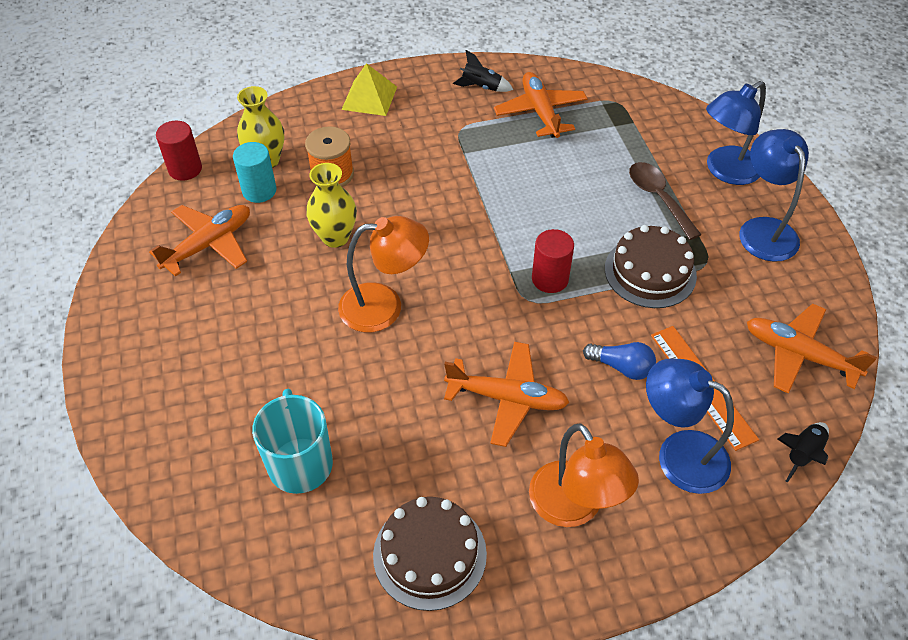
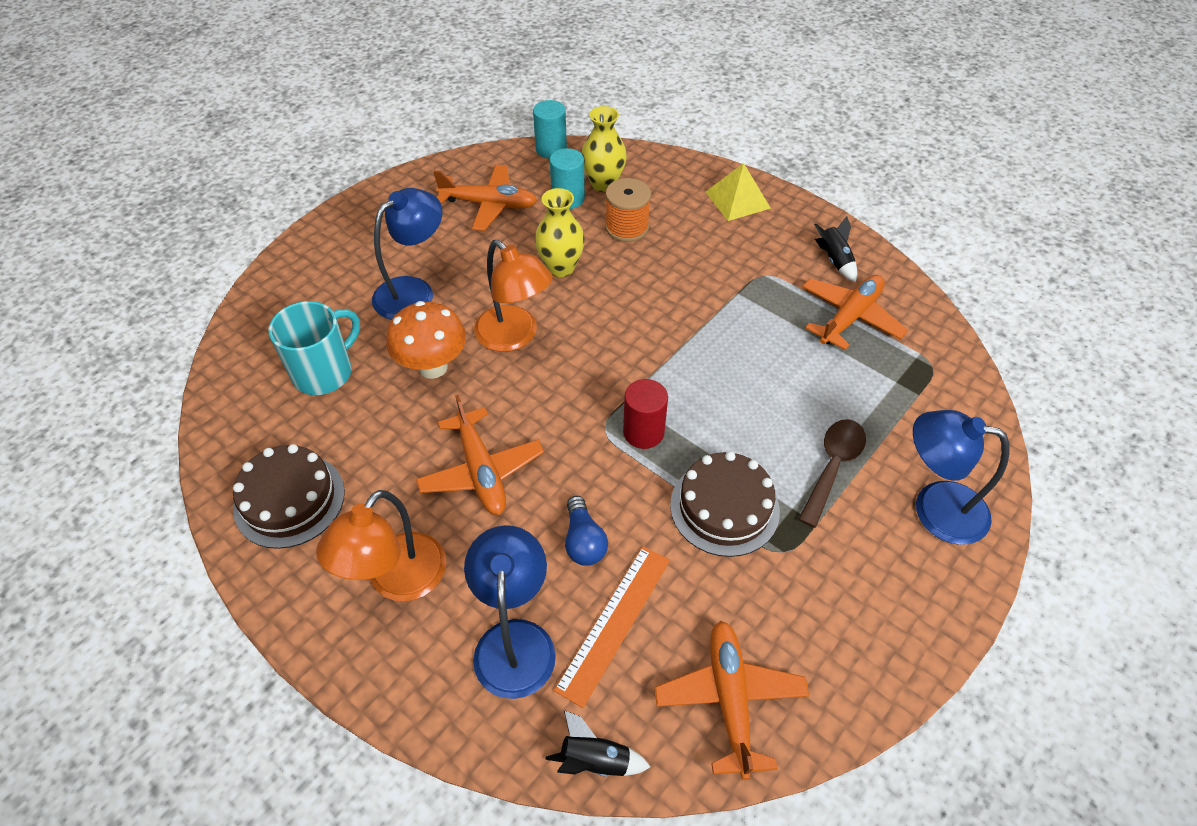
camera: 55 degrees right, 0 degrees up
red cylinder [156,121,202,181] -> turquoise cylinder [533,100,567,159]
blue lamp [739,129,809,262] -> blue lamp moved to [372,188,442,320]
none -> orange mushroom [386,301,466,379]

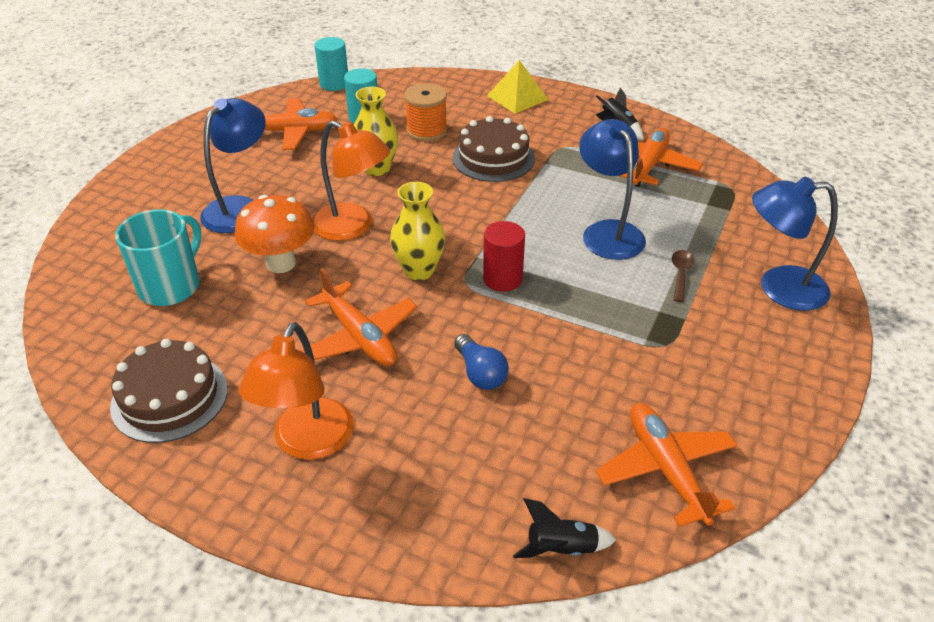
camera: 15 degrees left, 10 degrees down
blue lamp [464,525,556,699] -> blue lamp moved to [579,119,646,260]
orange ruler [554,546,670,708] -> none
yellow vase [581,106,627,192] -> yellow vase moved to [390,182,445,280]
brown cake [670,451,780,557] -> brown cake moved to [452,116,535,182]
brown spoon [798,419,866,528] -> brown spoon [672,250,694,302], size x0.61

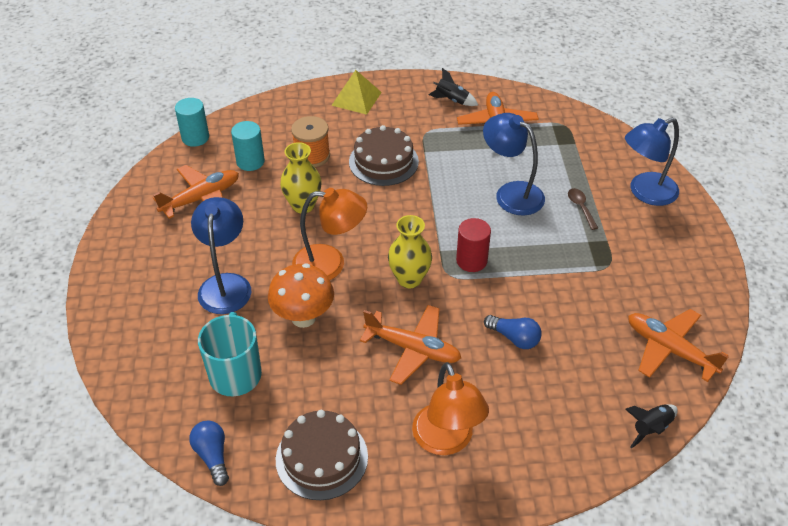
camera: 30 degrees left, 5 degrees up
none -> blue light bulb [189,420,229,486]

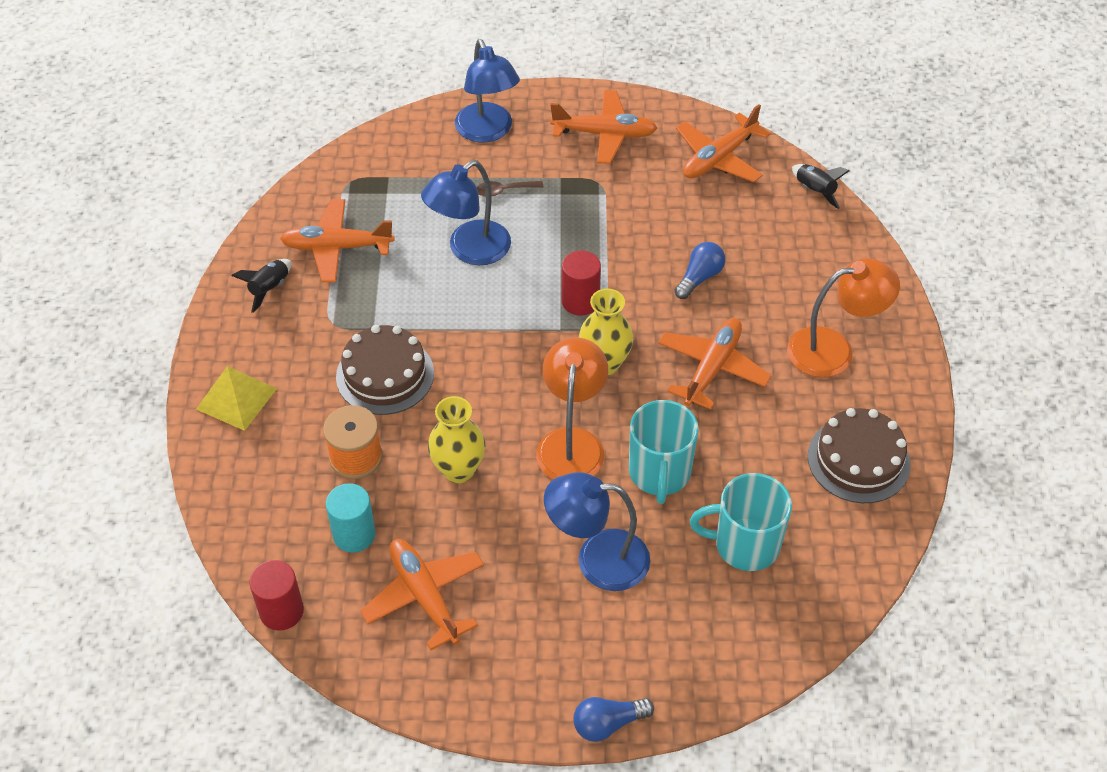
camera: 85 degrees left, 5 degrees up
turquoise cylinder [175,98,209,147] -> red cylinder [249,560,304,631]
blue light bulb [189,420,229,486] -> blue light bulb moved to [574,697,654,742]
orange mushroom [268,264,334,328] -> turquoise mug [629,400,699,504]
none -> orange plane [550,90,657,164]

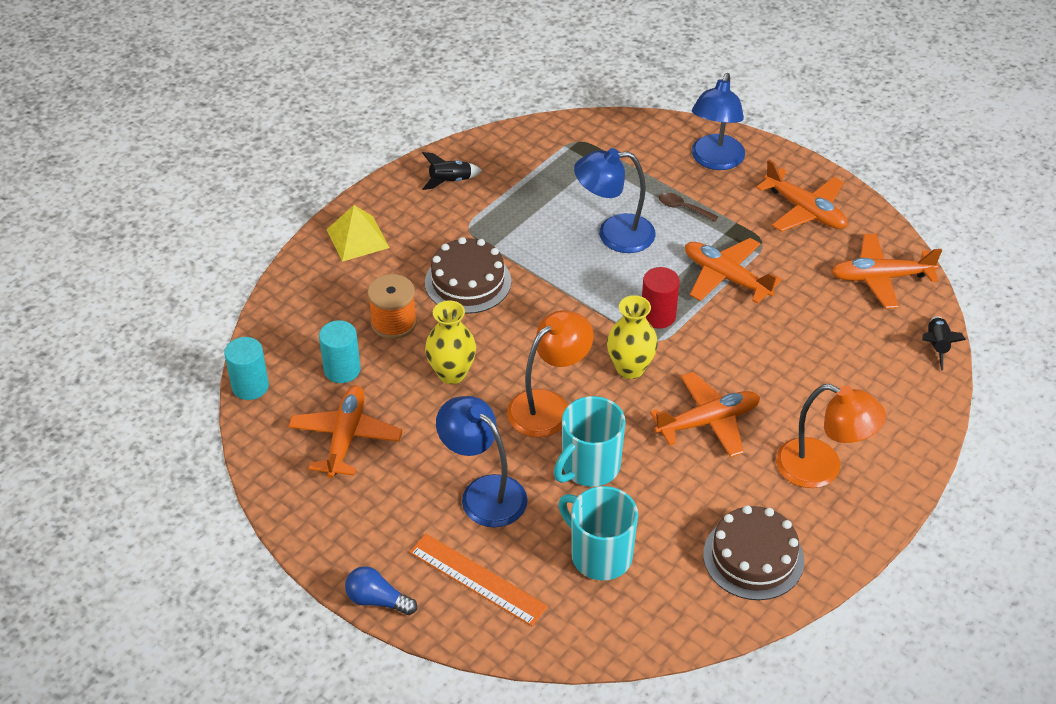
camera: 40 degrees right, 5 degrees down
red cylinder [249,560,304,631] -> turquoise cylinder [224,337,269,400]
orange plane [280,199,394,282] -> orange plane moved to [685,238,782,304]
blue light bulb [674,242,725,299] -> none
none -> orange ruler [409,534,548,626]

